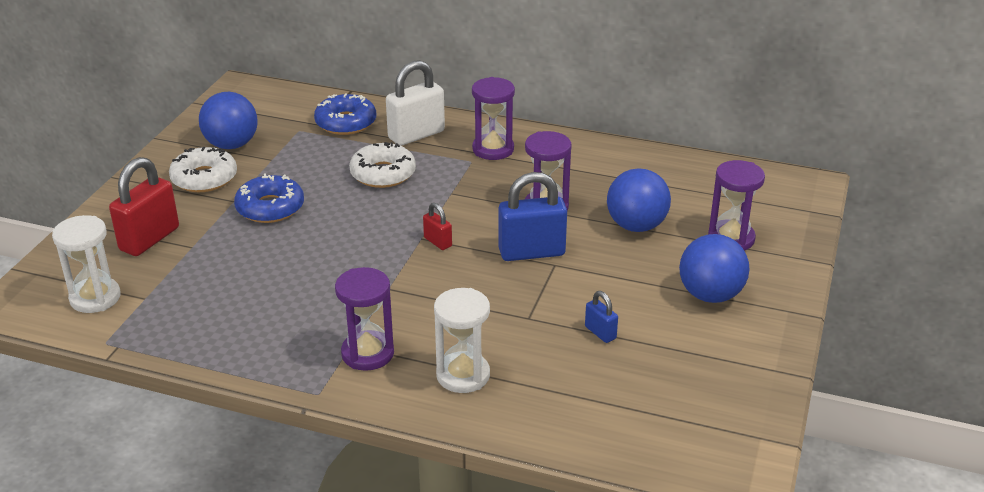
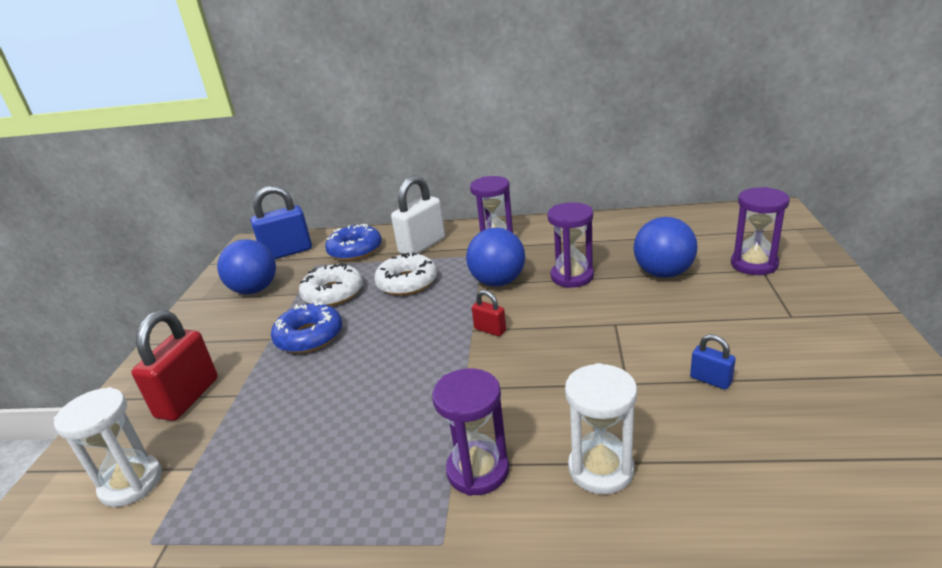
camera: 10 degrees left, 5 degrees down
white donut [169,147,237,192] -> white donut moved to [299,263,363,306]
blue padlock [498,172,567,261] -> blue padlock moved to [251,185,312,259]
blue ball [679,234,750,303] -> blue ball moved to [466,227,525,287]

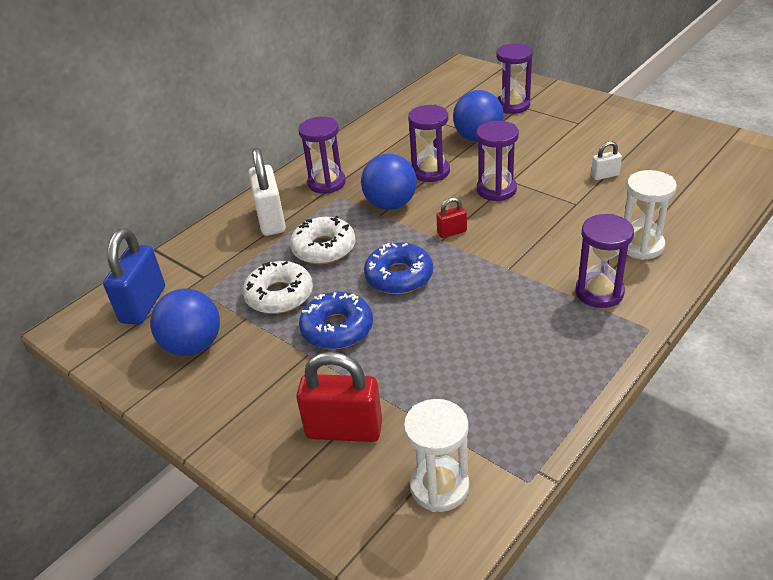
camera: 55 degrees left, 10 degrees up
red padlock [131,310,218,421] -> red padlock turned 45 degrees counterclockwise [296,352,382,442]
blue donut [325,224,382,261] -> blue donut moved to [364,243,433,294]
blue padlock [690,334,736,390] -> white padlock [591,141,622,180]
none -> purple hourglass [476,121,519,202]

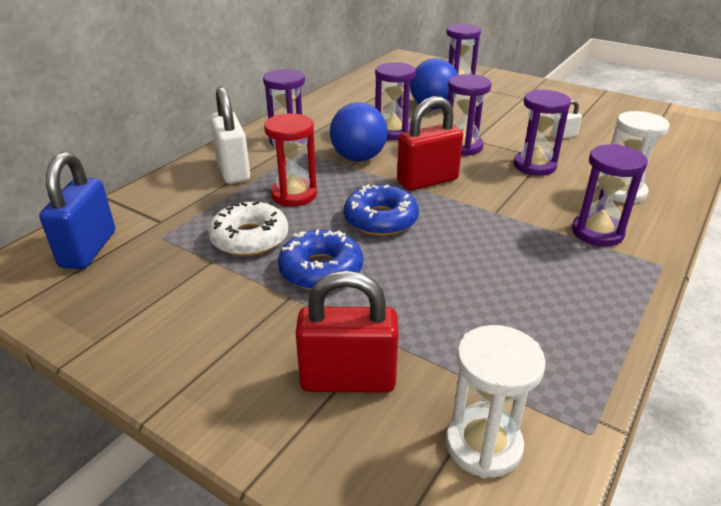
camera: 10 degrees left, 5 degrees down
blue ball [150,288,220,356] -> none
white donut [290,216,355,264] -> red hourglass [264,113,317,206]
red padlock [436,197,467,238] -> red padlock [397,96,463,191], size x2.02
none -> purple hourglass [513,90,571,176]

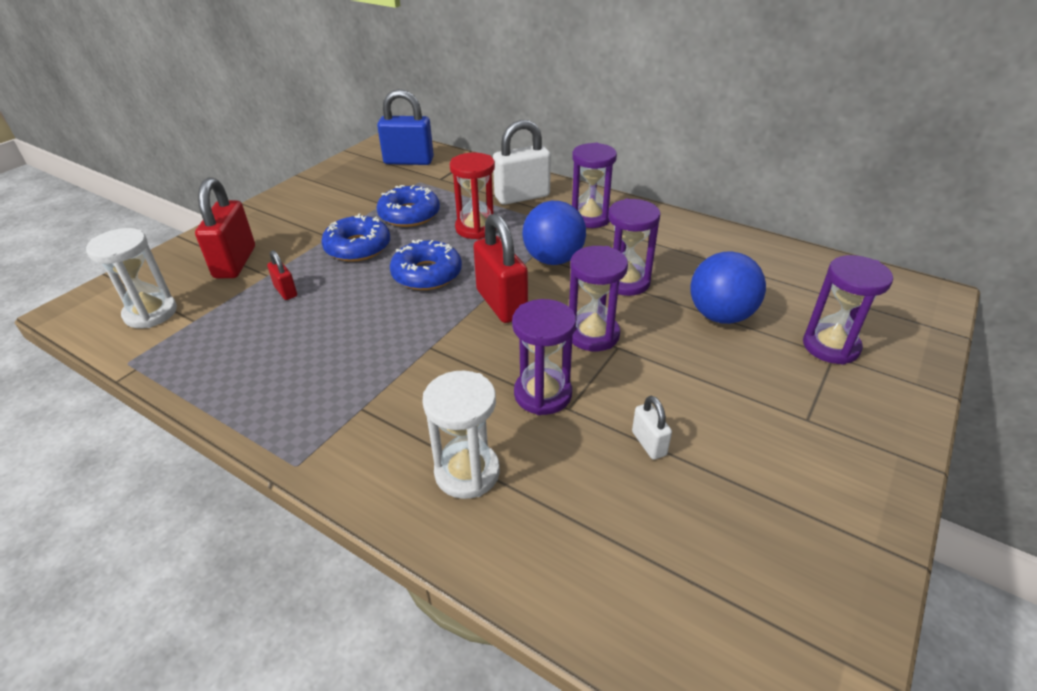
camera: 90 degrees right, 5 degrees up
white donut [208,201,288,256] -> blue donut [376,185,440,227]
purple hourglass [572,144,648,247] -> none
none -> red padlock [267,250,297,300]

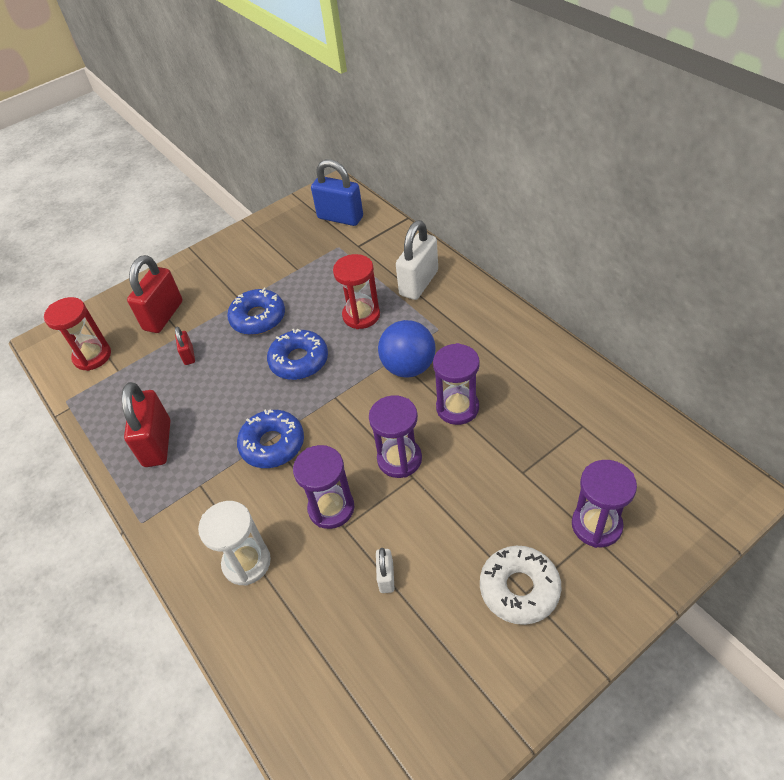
camera: 25 degrees right, 10 degrees up
white hourglass [86,228,177,328] -> red hourglass [44,297,111,371]
blue donut [376,185,440,227] -> blue donut moved to [237,409,304,468]
red padlock [473,213,528,323] -> red padlock moved to [121,382,171,467]
white padlock [493,120,551,205] -> white padlock turned 60 degrees counterclockwise [396,220,438,300]
purple hourglass [572,143,617,228] -> none
blue ball [691,252,766,324] -> none
none -> white donut [480,546,561,625]

